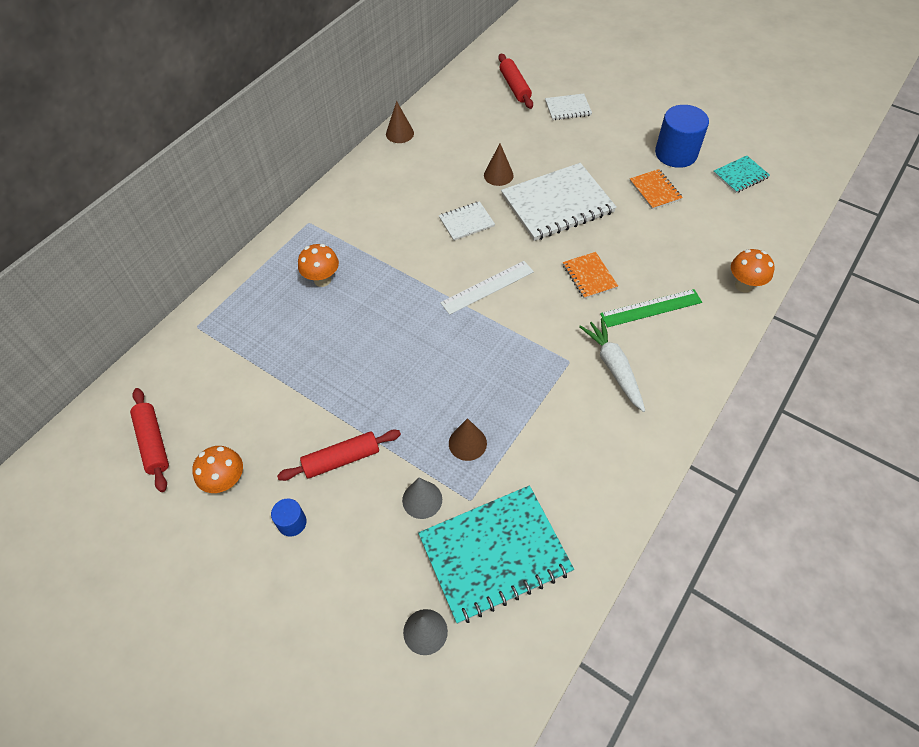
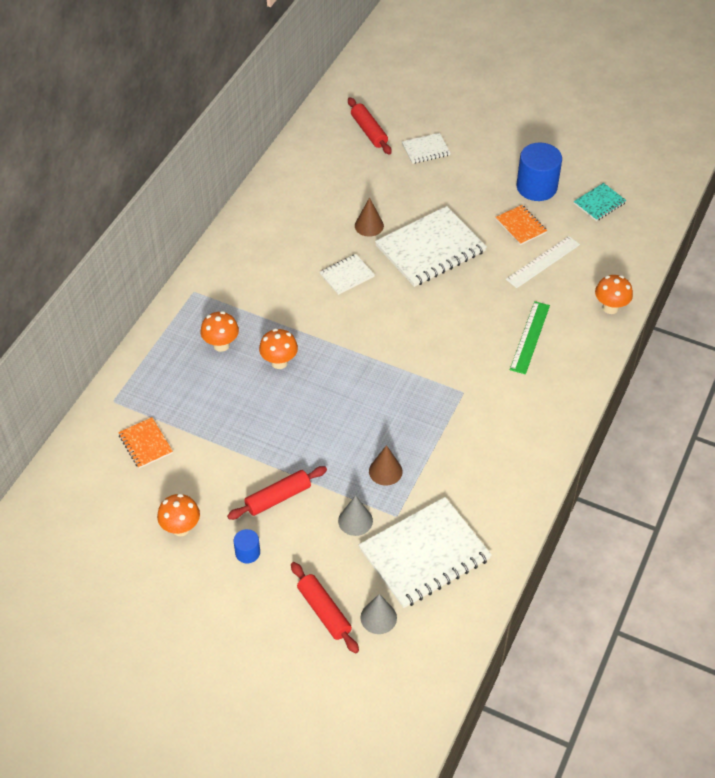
camera: 10 degrees left, 5 degrees down
red rolling pin [130,388,169,492] -> red rolling pin moved to [291,562,359,654]
brown cone [386,101,414,143] -> none
turquoise notebook [418,485,574,624] -> white notebook [359,497,492,608]
white ruler [440,261,534,315] -> white ruler moved to [506,236,580,288]
orange notebook [563,252,618,299] -> orange notebook moved to [118,417,173,468]
white carrot [579,318,645,412] -> none
green ruler [600,289,702,327] -> green ruler turned 45 degrees counterclockwise [510,301,550,374]
none -> orange mushroom [259,328,298,369]

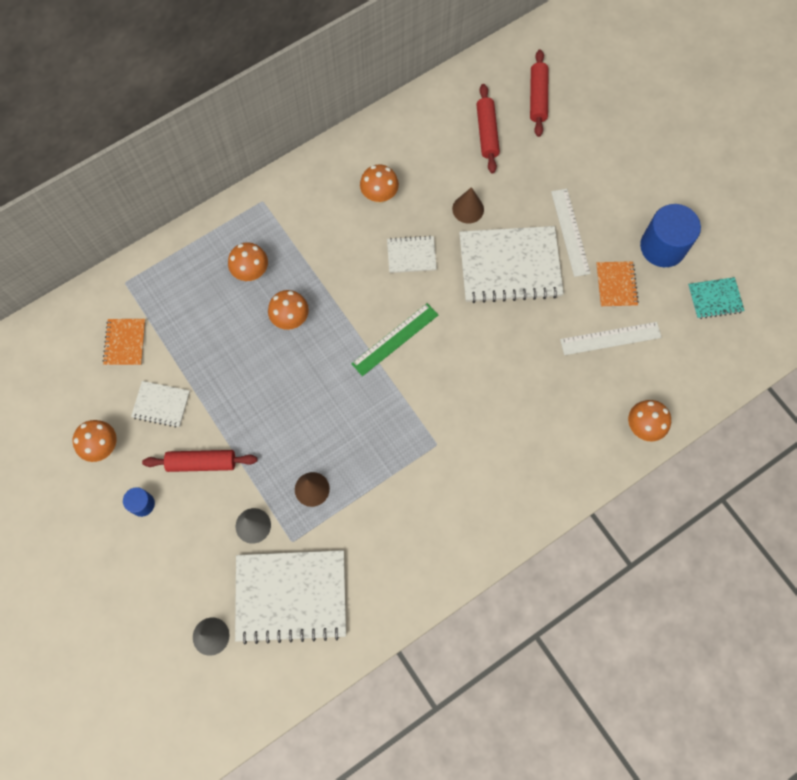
camera: 30 degrees right, 20 degrees up
red rolling pin [291,562,359,654] -> red rolling pin moved to [476,84,500,173]
white notebook [402,133,450,164] -> white notebook moved to [131,381,190,428]
green ruler [510,301,550,374] -> green ruler moved to [351,303,438,376]
none -> orange mushroom [360,165,399,204]
none -> white ruler [551,189,591,277]

